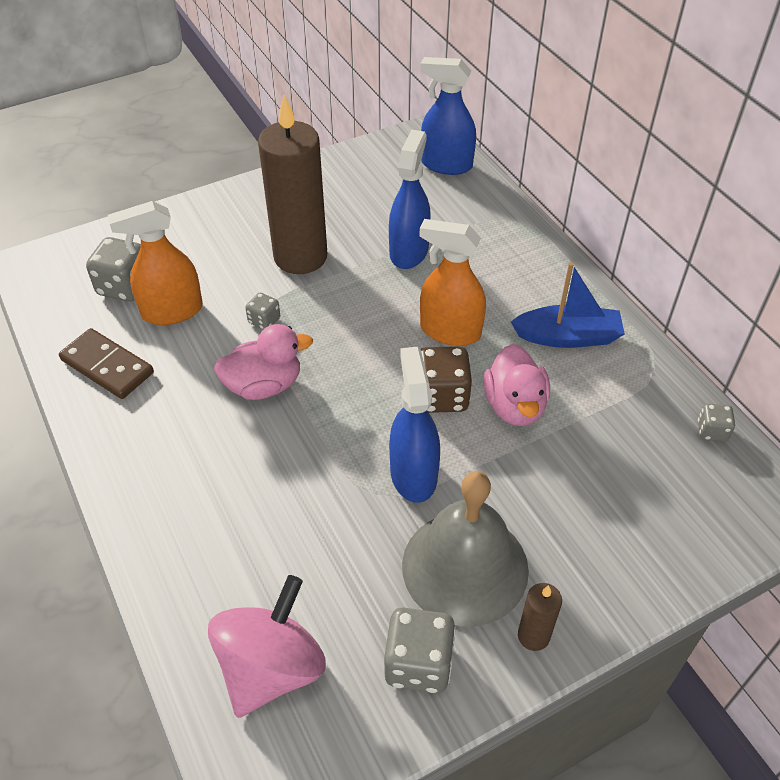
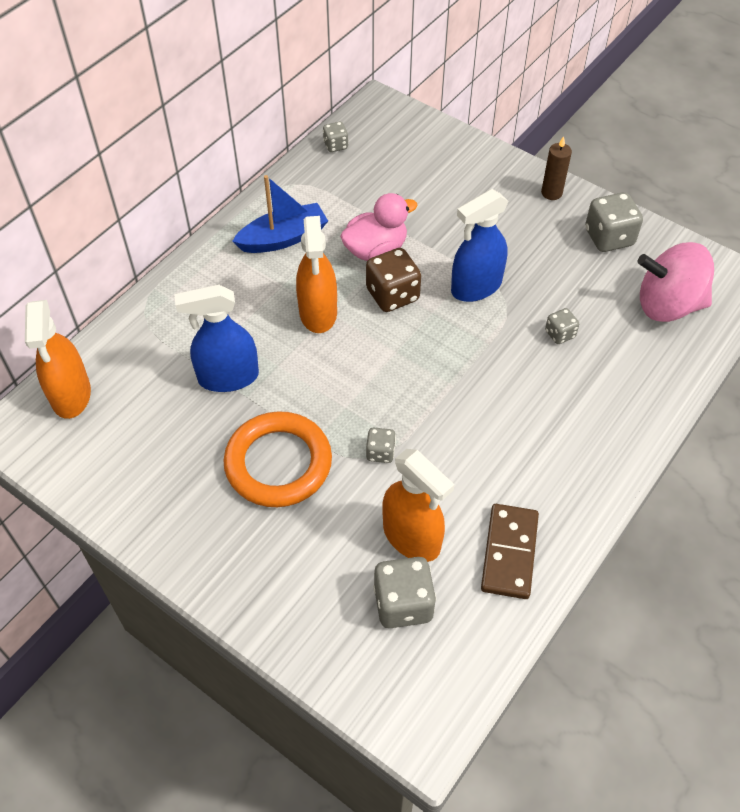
camera: 115 degrees left, 5 degrees up
pink duck [214,324,313,400] -> none
brown candle [258,96,327,274] -> orange ring [223,411,332,507]
grey bell [402,471,529,627] -> none
blue spray bottle [420,57,476,175] -> orange spray bottle [25,300,91,419]
blue boat [511,262,625,348] -> blue boat turned 90 degrees clockwise [232,175,328,253]
none -> grey dice [545,308,579,344]

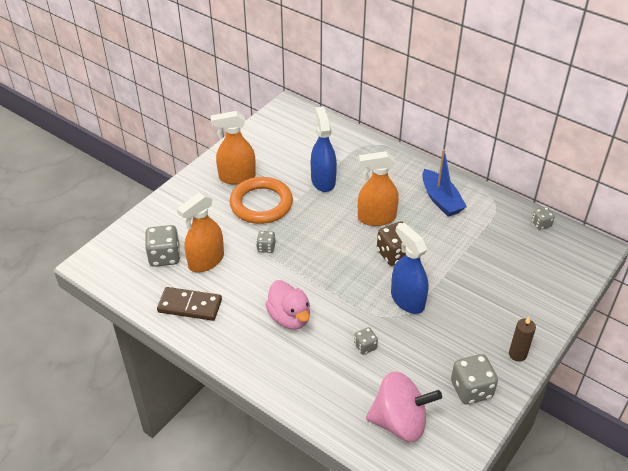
camera: 90 degrees right, 10 degrees down
orange spray bottle [25,300,91,419] -> orange spray bottle moved to [211,111,256,185]
pink duck [340,193,418,261] -> pink duck moved to [265,280,310,330]
pink spinning top [637,242,714,322] -> pink spinning top turned 90 degrees clockwise [366,372,442,442]

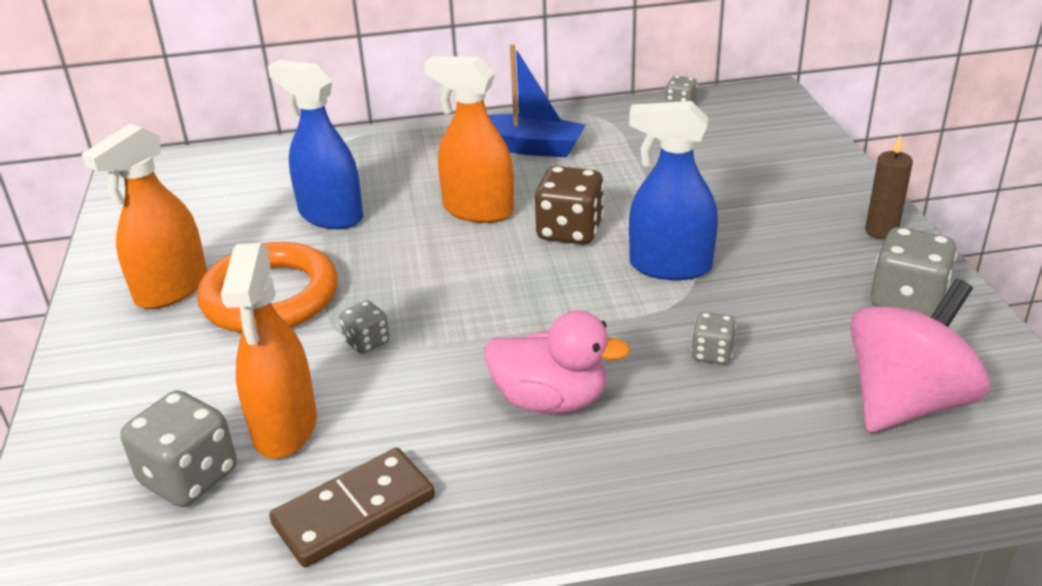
camera: 45 degrees left, 10 degrees down
orange spray bottle [358,151,399,226] -> orange spray bottle turned 75 degrees clockwise [424,56,514,223]

